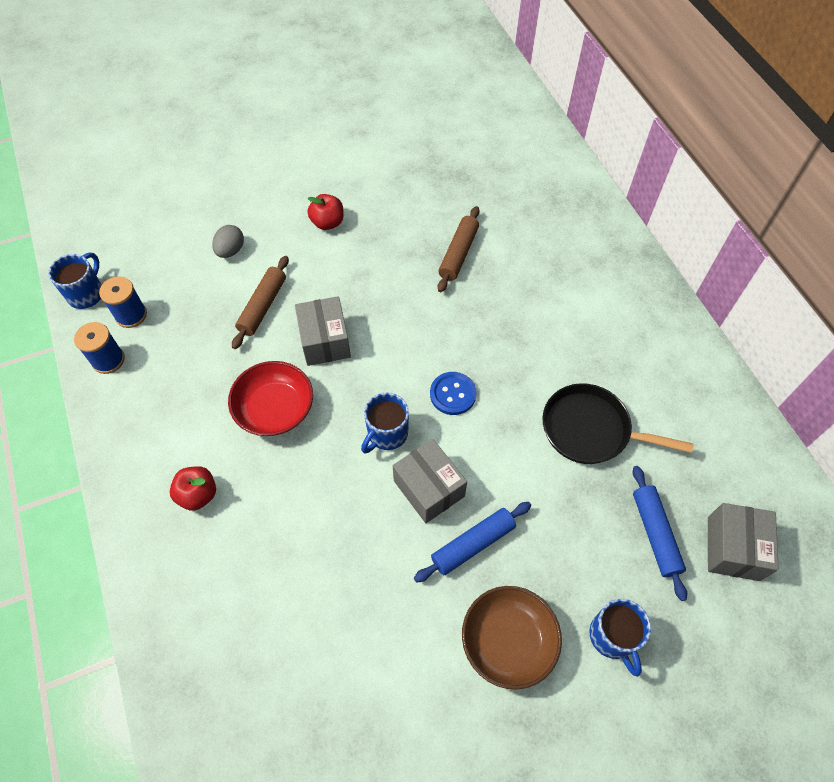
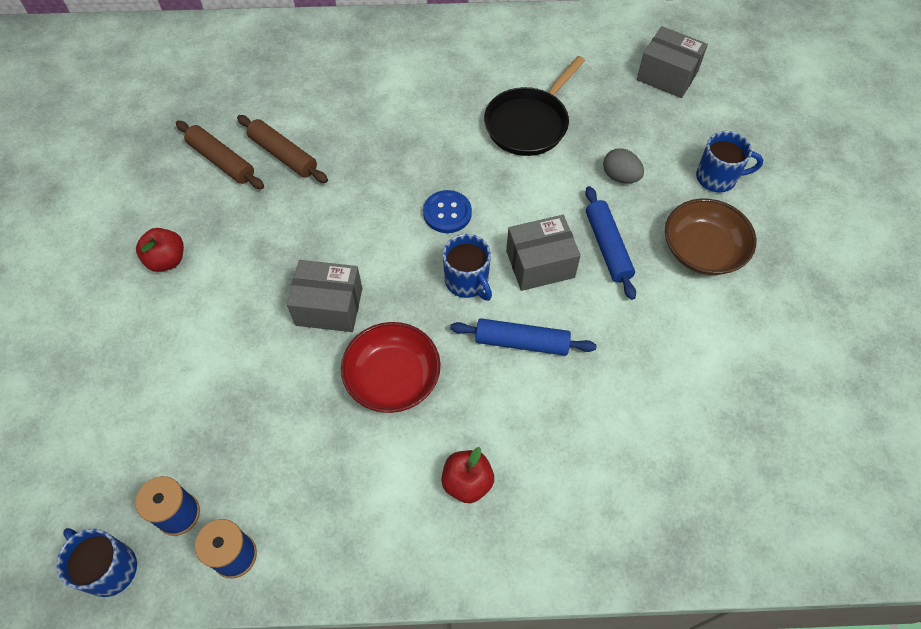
camera: 70 degrees left, 0 degrees up
grey egg [212,225,244,258] -> grey egg moved to [603,148,644,183]
brown rolling pin [232,256,289,349] -> brown rolling pin moved to [176,121,264,189]
blue rolling pin [633,466,687,601] -> blue rolling pin moved to [450,318,597,356]

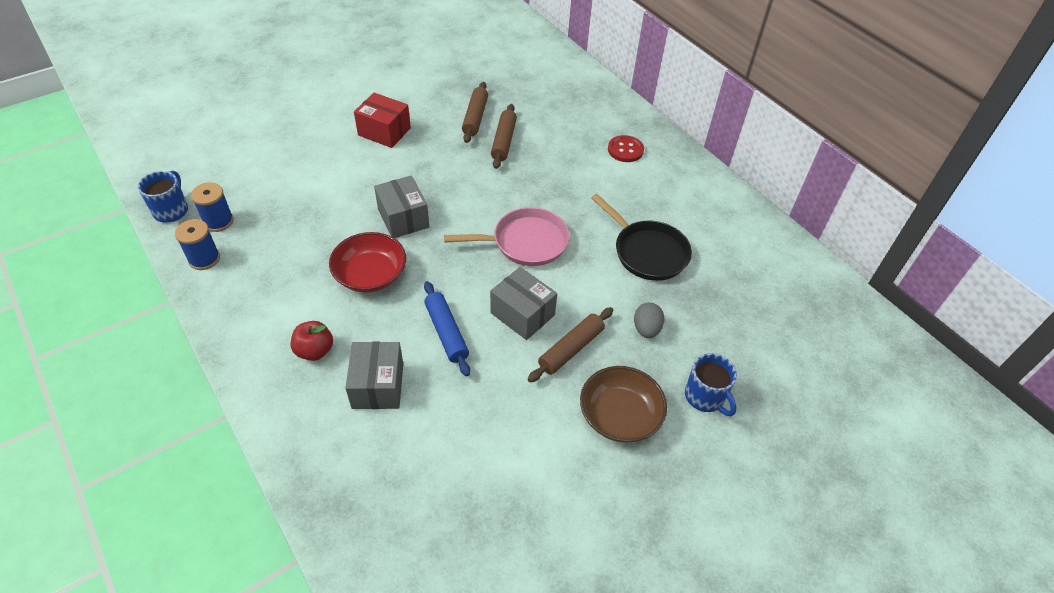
camera: 55 degrees right, 10 degrees down
red apple [136,228,184,272] -> red box [354,93,411,148]
blue button [423,190,472,233] -> pink pan [444,207,570,266]
blue mug [443,234,492,301] -> none
black pan [484,56,585,156] -> black pan turned 135 degrees counterclockwise [591,194,692,281]
blue rolling pin [585,186,636,300] -> brown rolling pin [528,307,613,383]
grey box [637,26,708,98] -> grey box moved to [345,342,403,409]
none -> red button [608,135,644,162]

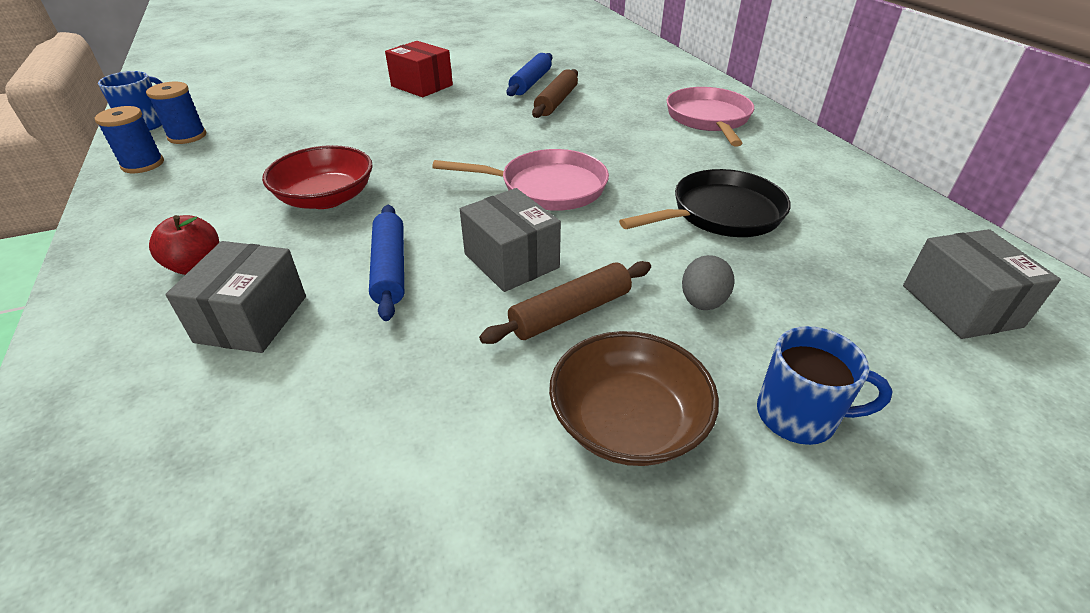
camera: 15 degrees right, 10 degrees down
grey box [374,176,429,238] -> grey box moved to [903,229,1061,339]
brown rolling pin [462,82,488,143] -> blue rolling pin [506,53,552,96]
black pan [591,194,692,281] -> black pan turned 90 degrees counterclockwise [619,169,791,237]
red button [608,135,644,162] -> pink pan [666,87,754,146]
blue mug [685,353,737,416] -> blue mug turned 60 degrees counterclockwise [757,326,893,445]

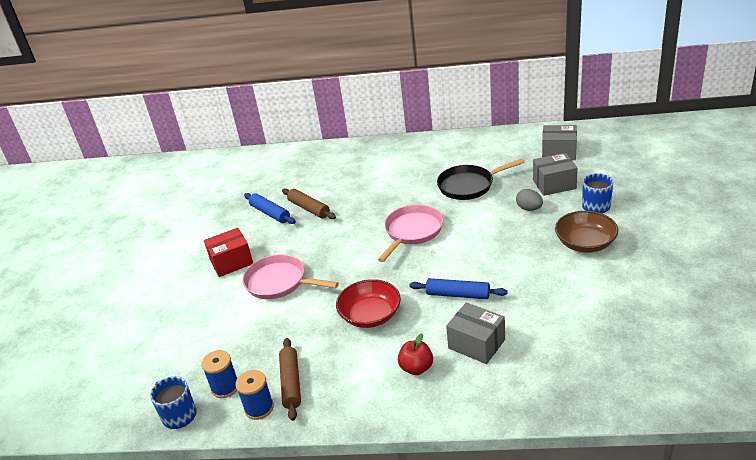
camera: 60 degrees left, 5 degrees down
grey box [460,188,561,292] -> grey box moved to [533,153,578,196]
brown rolling pin [479,261,651,344] -> brown rolling pin moved to [279,338,301,421]
black pan [619,169,791,237] -> black pan turned 105 degrees counterclockwise [437,159,525,200]
pink pan [666,87,754,146] -> pink pan moved to [242,254,339,299]

